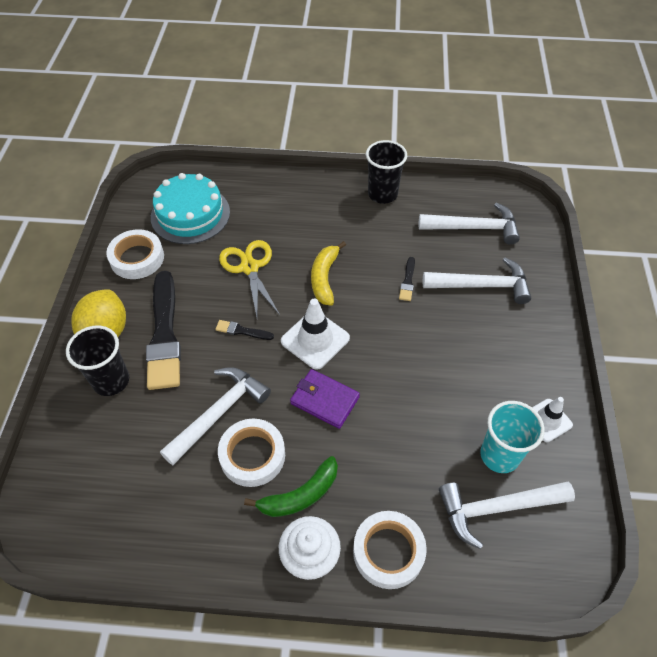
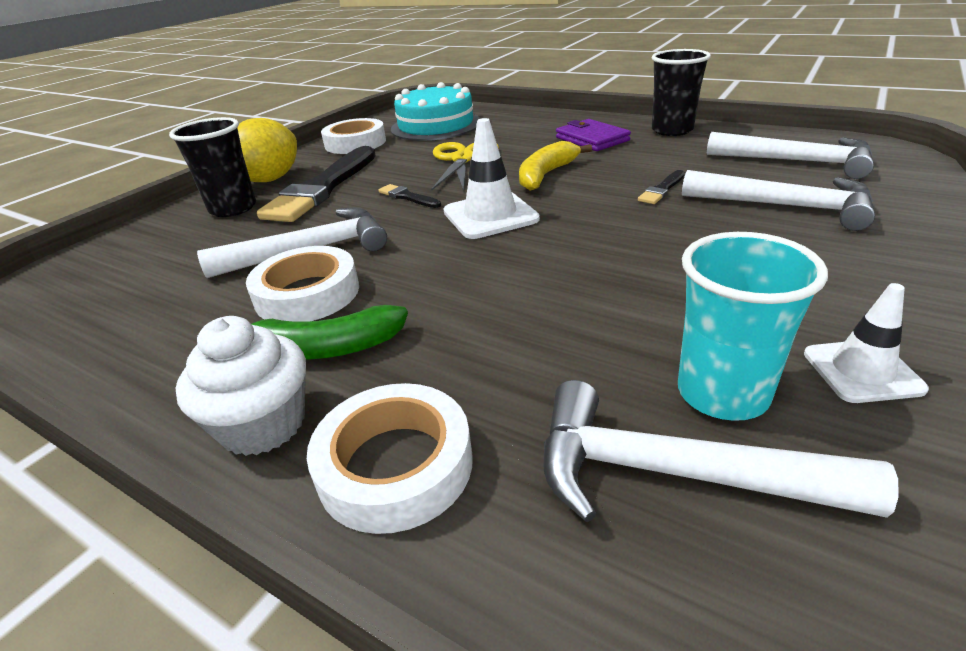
camera: 30 degrees right, 20 degrees down
purple wallet [290,369,360,429] -> purple wallet moved to [556,119,631,151]

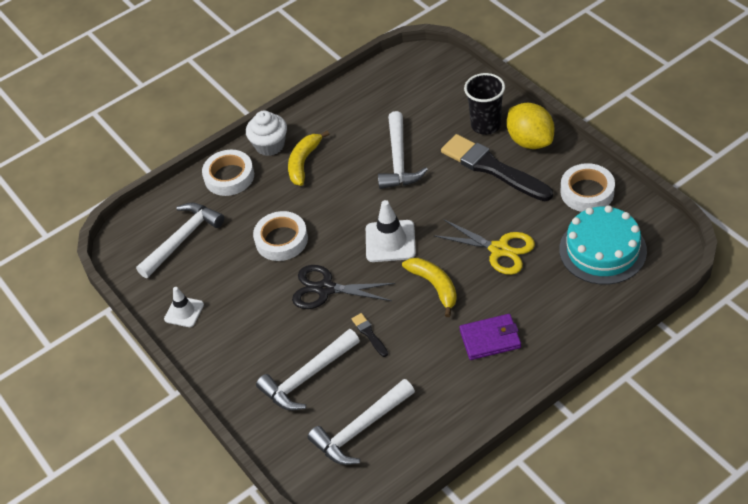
camera: 115 degrees right, 15 degrees up
white tape [246,246,359,322] -> white tape moved to [253,211,308,261]
green banana [251,305,408,360] -> yellow banana [288,131,329,186]
black brush [378,184,441,208] -> none
black cup [652,49,711,136] -> none
turquoise cup [678,232,828,421] -> none
none -> black scissors [292,265,395,309]

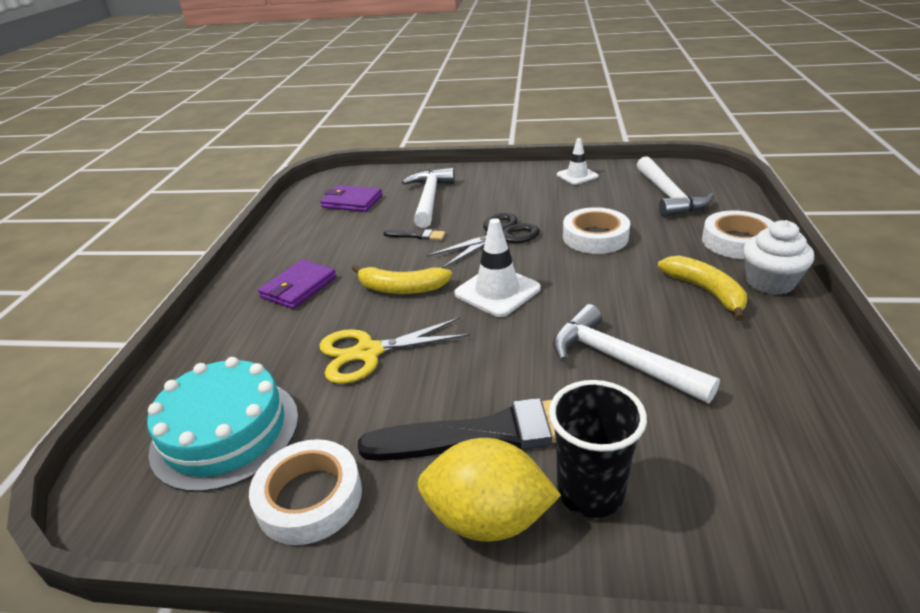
camera: 130 degrees right, 15 degrees down
white hammer [308,379,415,465] -> purple wallet [320,185,382,212]

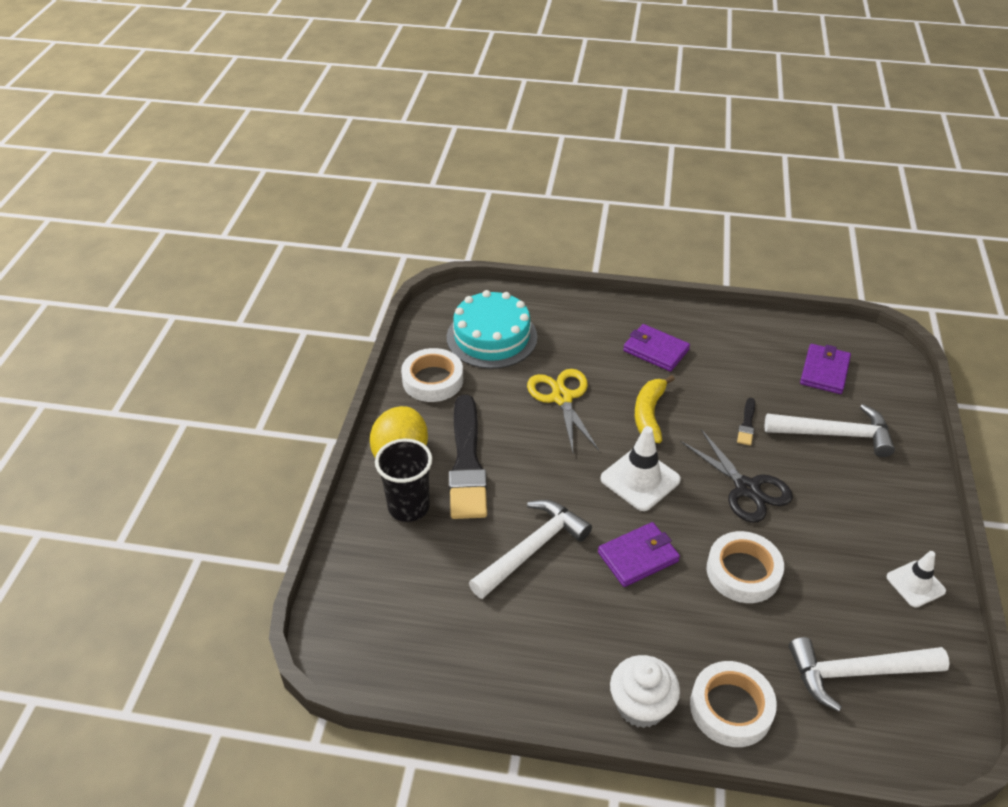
camera: 90 degrees right, 10 degrees up
yellow banana [658,256,747,321] -> none
none -> purple wallet [598,522,680,587]

